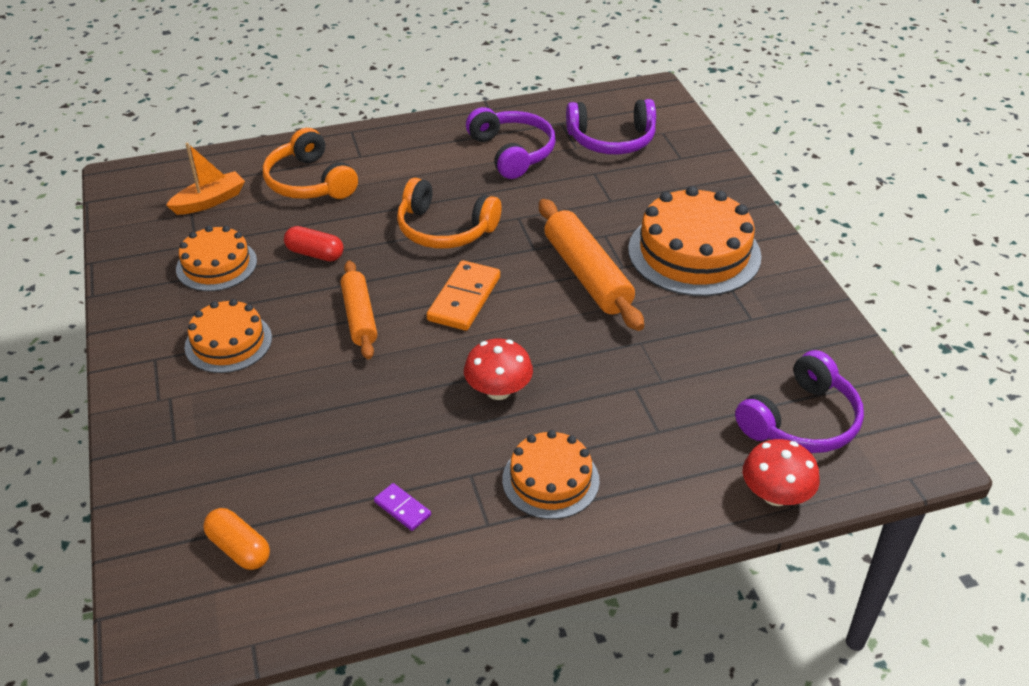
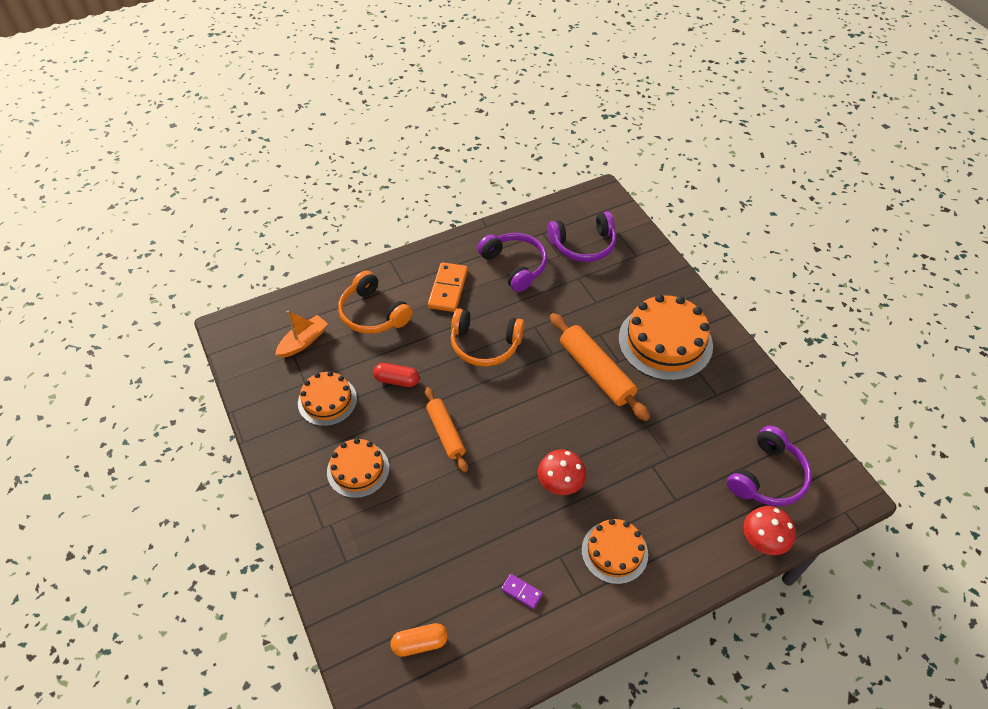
camera: 10 degrees left, 10 degrees up
orange capsule [203,508,270,570] -> orange capsule turned 45 degrees counterclockwise [391,623,448,657]
orange domino [427,260,500,331] -> orange domino moved to [428,262,468,312]

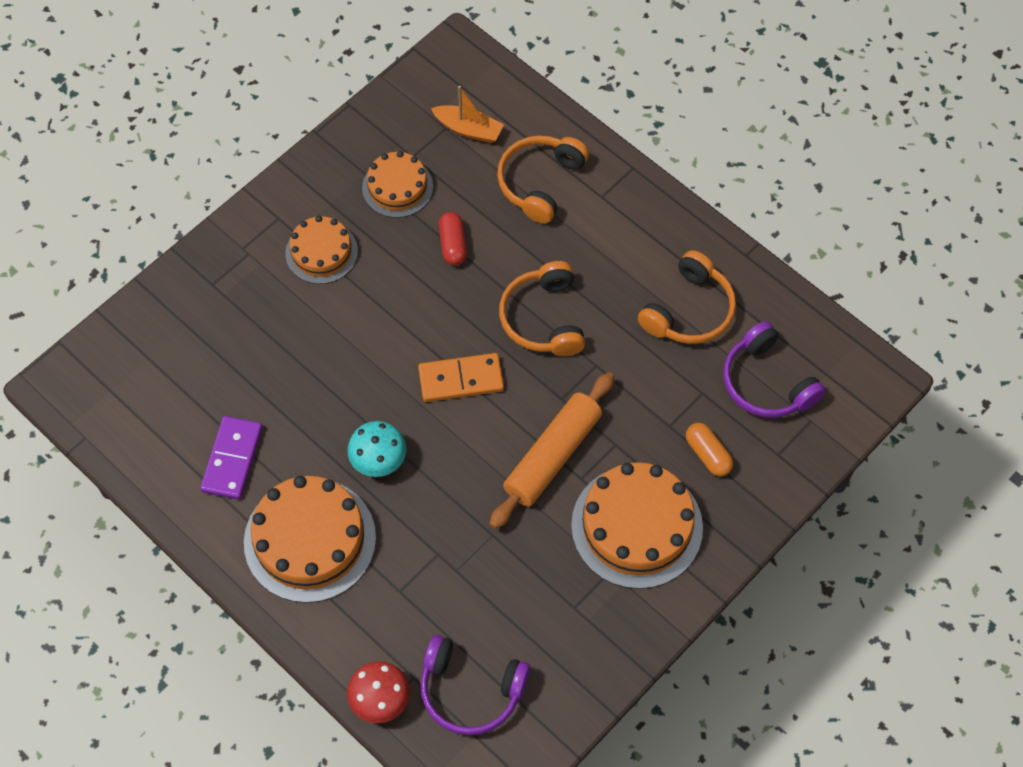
camera: 70 degrees right, 10 degrees up
orange capsule [391,623,448,657] -> orange capsule moved to [686,423,733,476]
orange rolling pin [425,387,468,473] -> none
orange domino [428,262,468,312] -> orange domino moved to [418,353,504,402]
purple headphones [477,233,547,292] -> orange headphones [638,250,736,344]
purple domino [501,574,543,609] -> purple domino [200,416,263,500], size x1.93
red mushroom [538,450,586,495] -> turquoise mushroom [347,421,406,477]
orange cake [582,519,648,584] -> orange cake [244,476,376,603], size x1.68

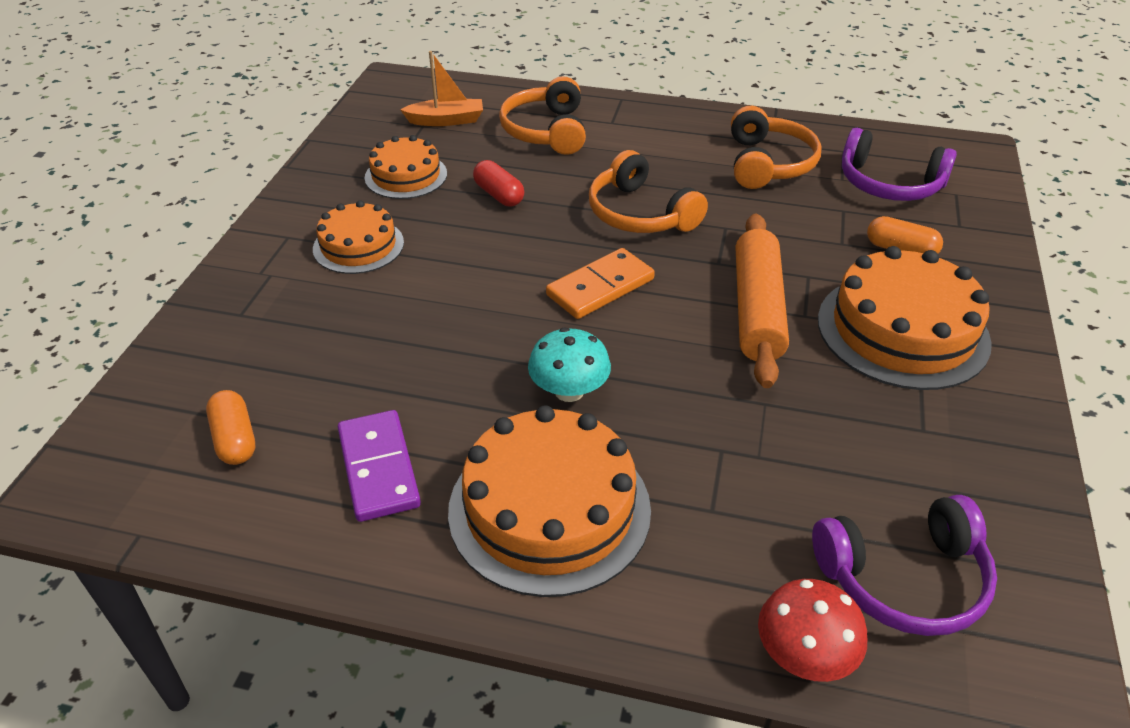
camera: 30 degrees left, 20 degrees down
none -> orange capsule [206,390,255,465]

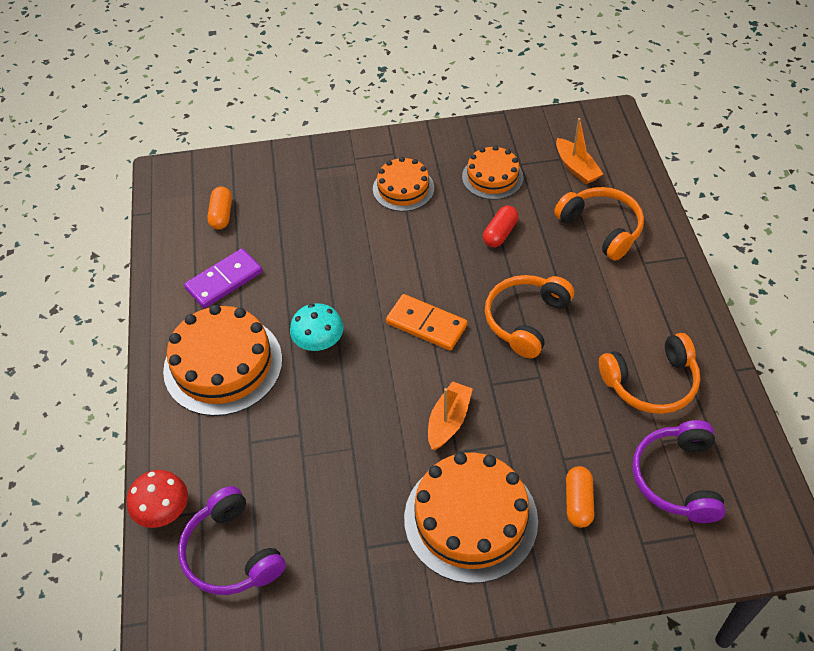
camera: 70 degrees right, 10 degrees up
orange capsule [206,390,255,465] -> orange capsule turned 45 degrees counterclockwise [208,187,232,230]
orange headphones [499,76,586,155] -> orange headphones turned 75 degrees clockwise [554,187,644,261]
orange rolling pin [736,214,789,388] -> orange boat [428,381,473,450]

